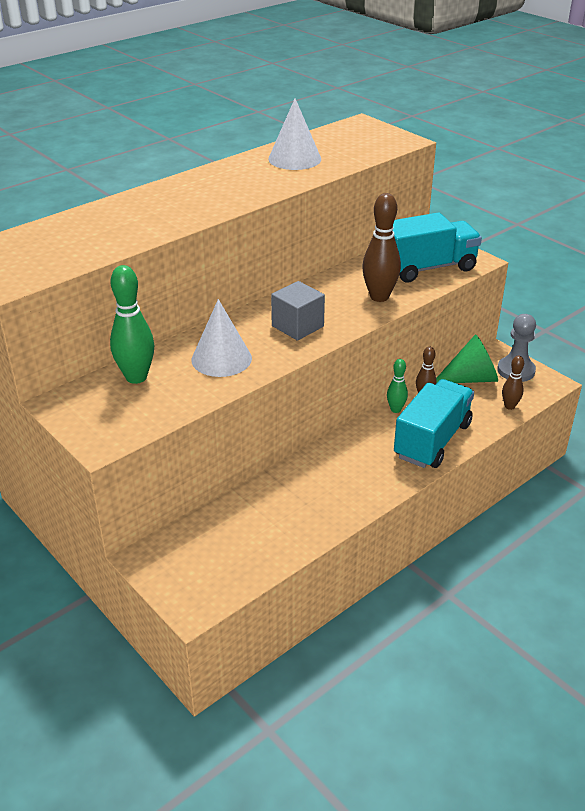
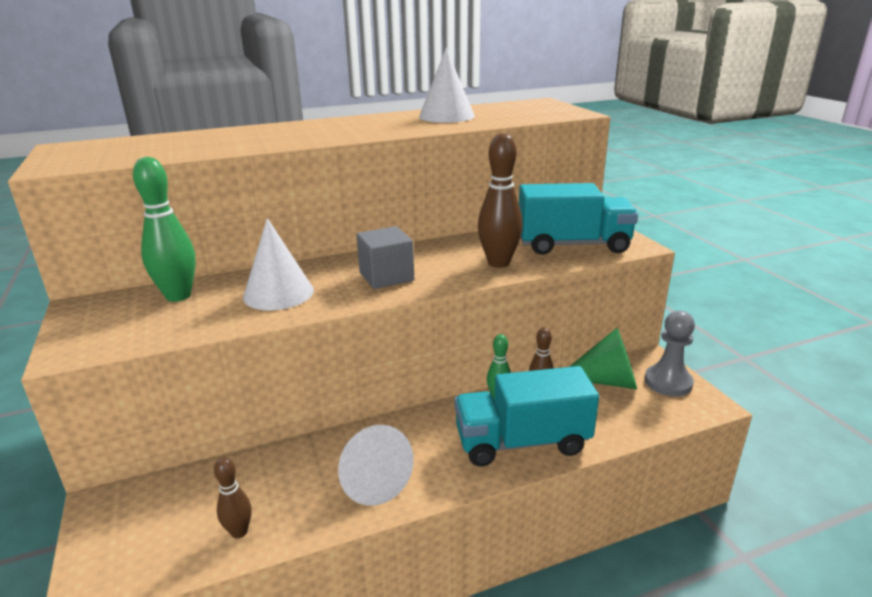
camera: 20 degrees right, 10 degrees down
turquoise truck [394,379,474,468] -> turquoise truck turned 150 degrees counterclockwise [455,366,599,467]
brown bowling pin [502,355,524,410] -> brown bowling pin moved to [214,457,252,538]
none -> white cone [338,425,414,506]

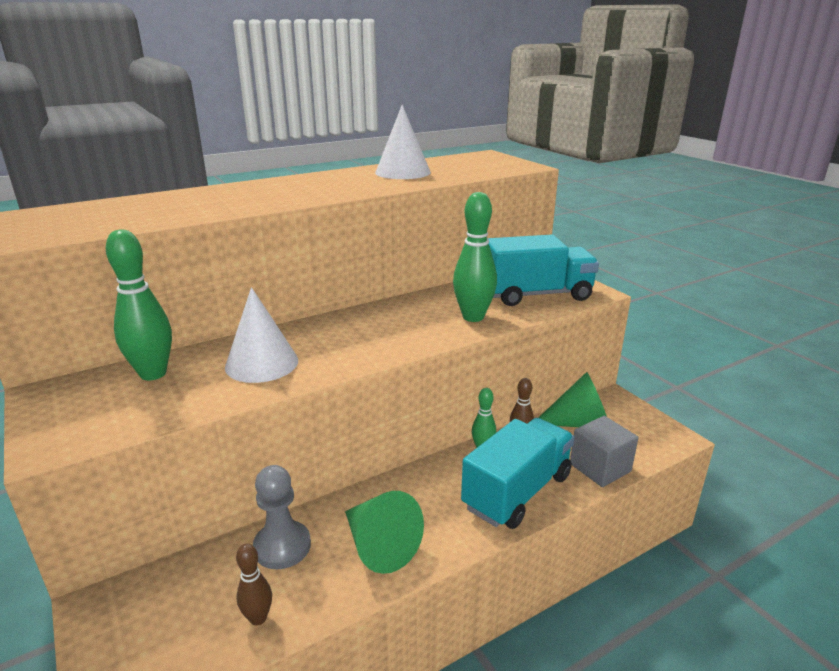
camera: 10 degrees left, 0 degrees up
white cone [338,425,414,506] -> green cone [345,491,424,574]
grey cube [356,226,414,289] -> grey cube moved to [570,416,639,487]
turquoise truck [455,366,599,467] -> turquoise truck turned 150 degrees clockwise [461,418,574,529]
brown bowling pin [478,133,523,268] -> green bowling pin [453,192,497,322]
grey pawn [645,311,695,396] -> grey pawn moved to [253,465,311,569]

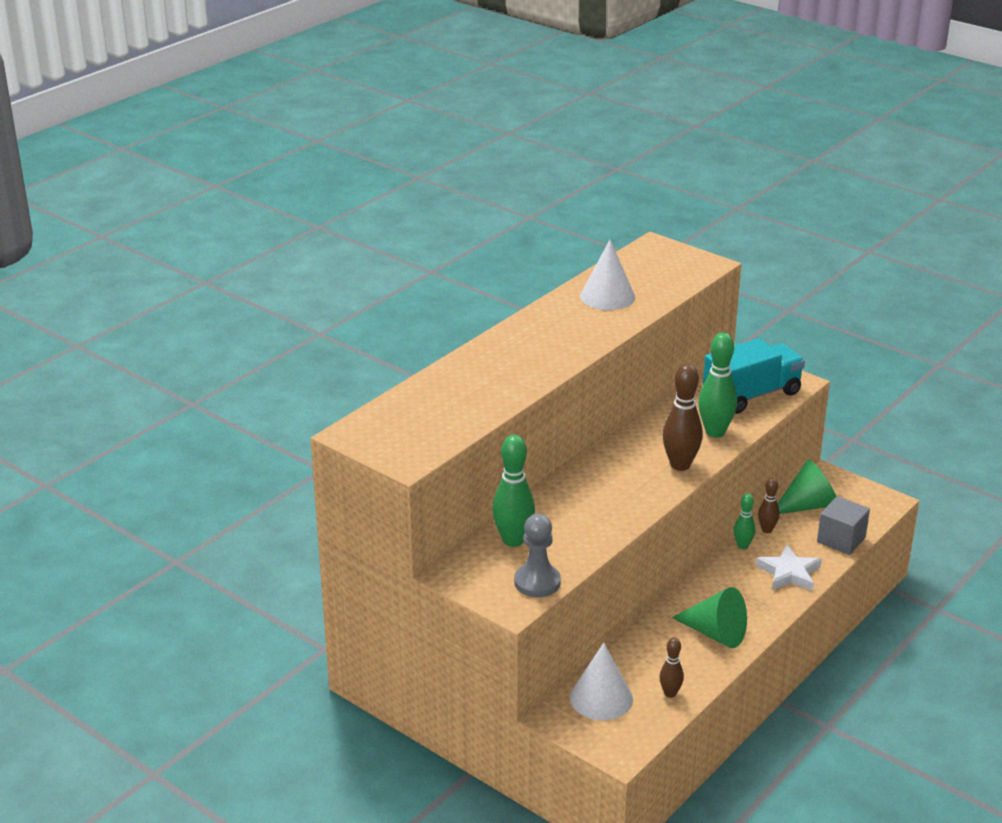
camera: 20 degrees left, 5 degrees up
white cone [225,287,298,383] -> white cone moved to [570,643,633,720]
grey pawn [253,465,311,569] -> grey pawn moved to [514,514,561,597]
turquoise truck [461,418,574,529] -> white star [756,544,822,591]
none -> brown bowling pin [662,363,703,471]

